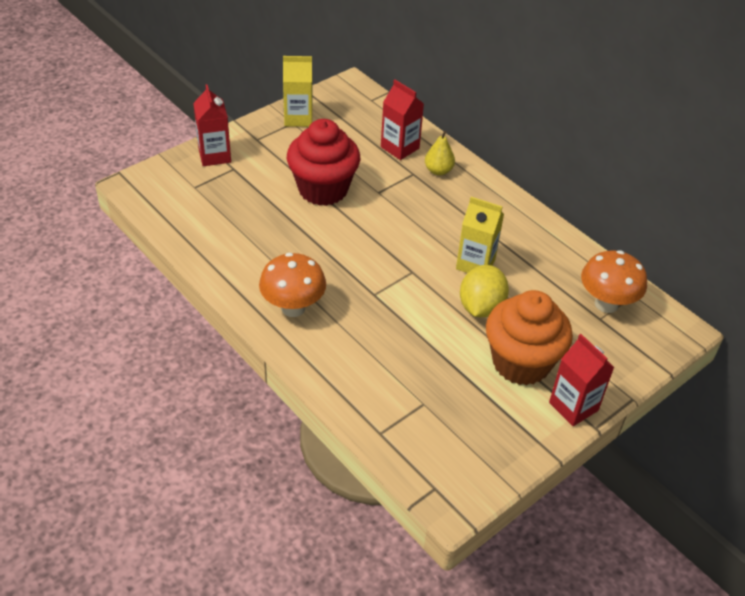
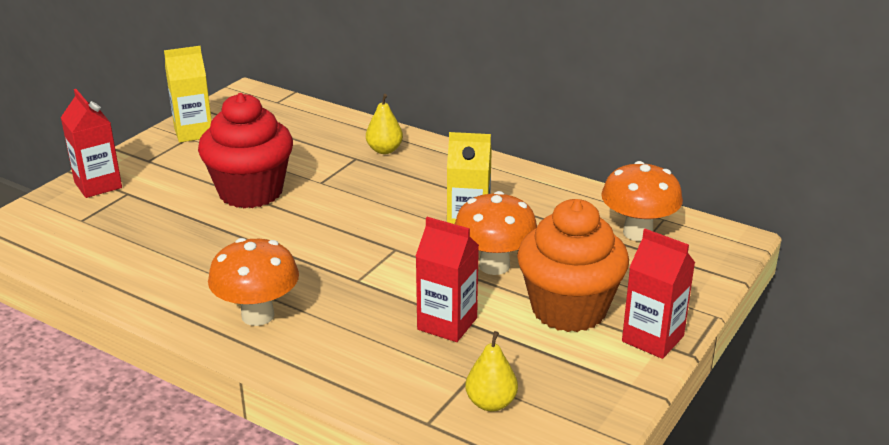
camera: 15 degrees left, 15 degrees down
red carton [381,80,424,160] -> red carton moved to [415,217,479,342]
yellow lemon [460,265,509,317] -> orange mushroom [455,191,537,275]
none -> yellow pear [465,331,518,411]

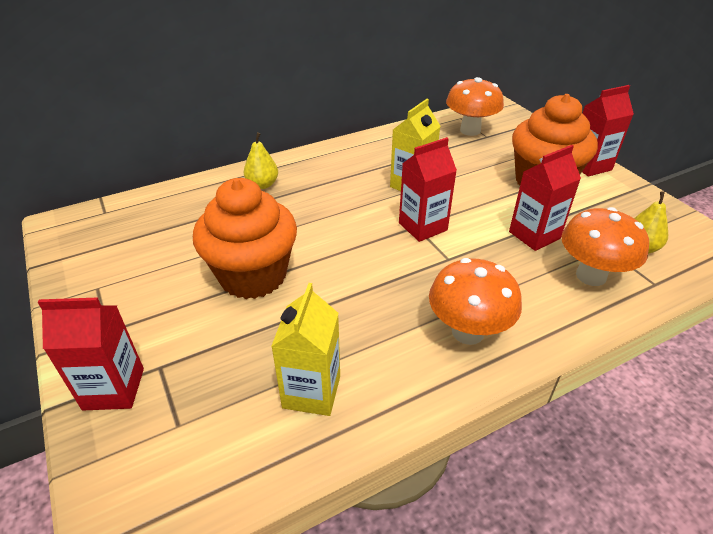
camera: 60 degrees left, 10 degrees up
yellow carton [164,46,212,142] -> yellow carton moved to [271,283,340,416]
red cupcake [198,93,293,208] -> orange cupcake [193,178,297,299]
orange mushroom [455,191,537,275] -> orange mushroom moved to [561,207,649,286]
none -> red carton [399,137,457,242]

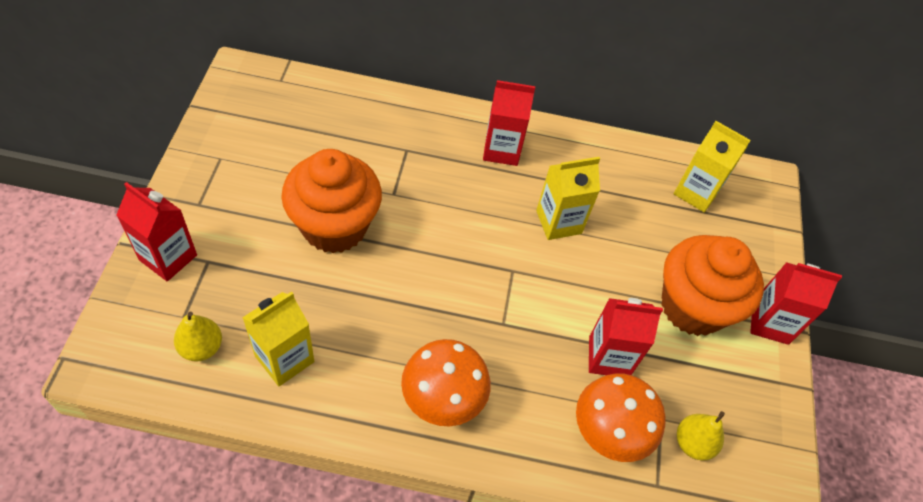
camera: 30 degrees right, 15 degrees up
yellow pear [244,132,278,189] -> yellow pear moved to [174,312,222,362]
red carton [399,137,457,242] -> red carton moved to [483,80,535,166]
orange mushroom [446,77,504,136] -> yellow carton [674,121,751,212]

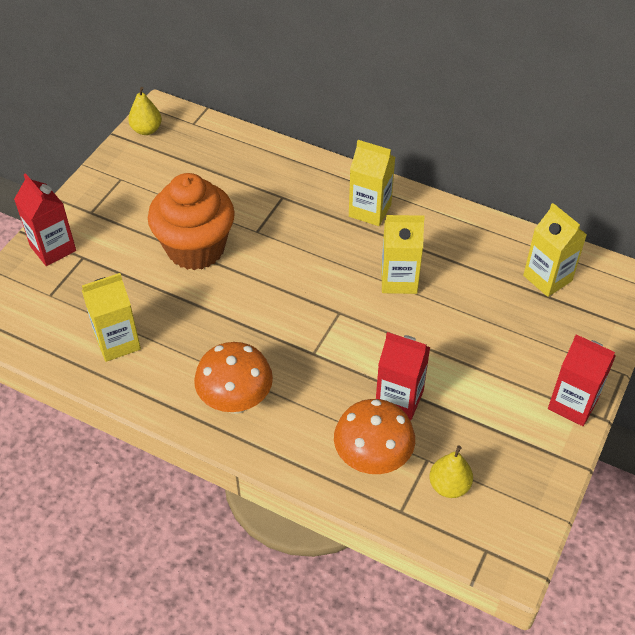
camera: 25 degrees right, 5 degrees down
yellow pear [174,312,222,362] -> yellow pear moved to [128,87,162,135]
red carton [483,80,535,166] -> yellow carton [349,140,395,226]
orange cupcake [662,235,764,336] -> none

